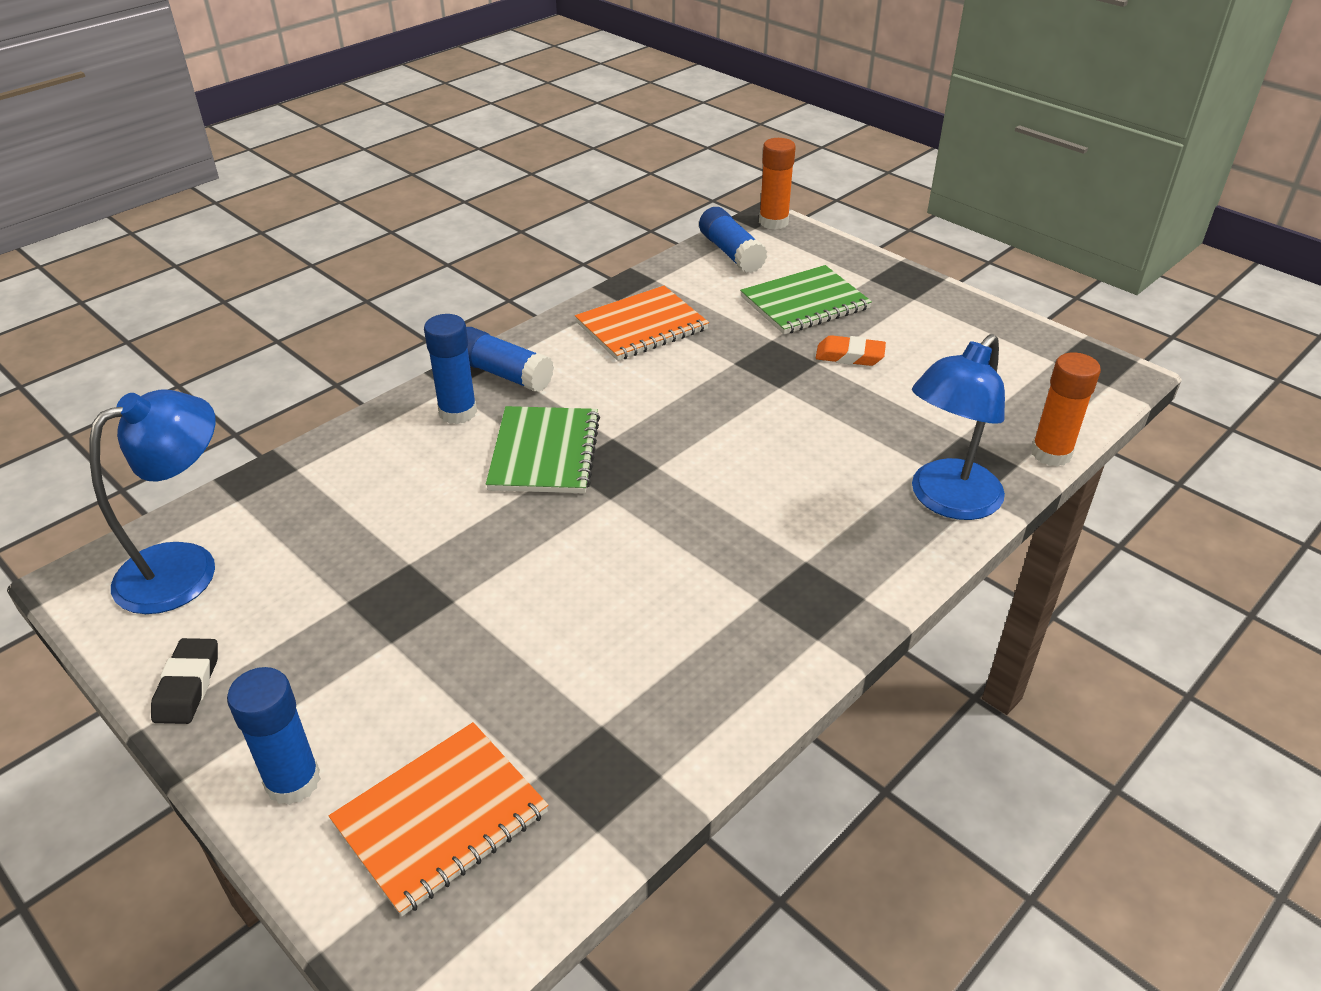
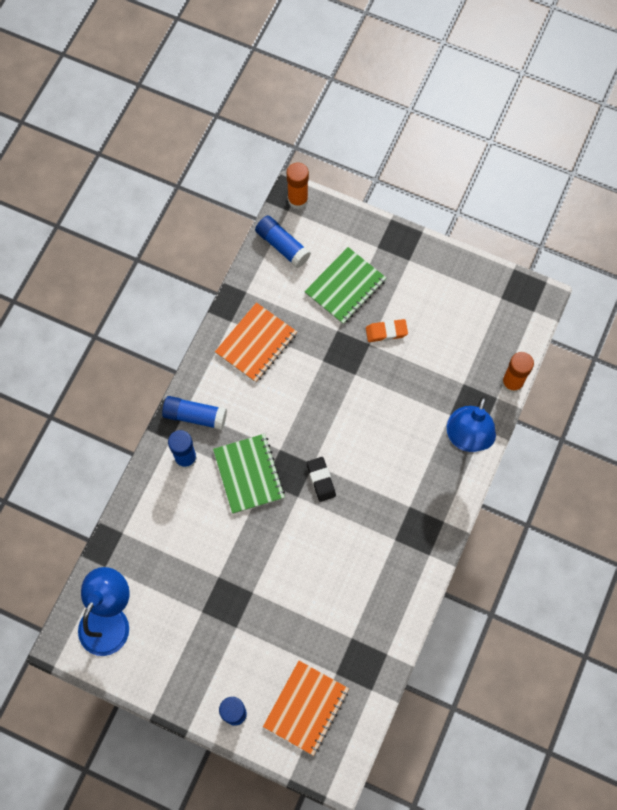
camera: 20 degrees left, 30 degrees up
black eraser [151,638,218,724] -> black eraser moved to [307,457,336,502]

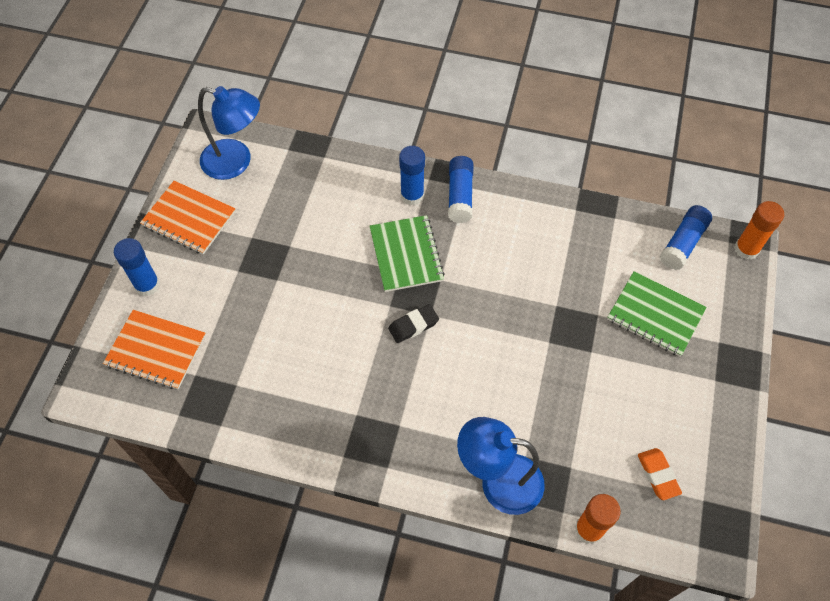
camera: 80 degrees right, 10 degrees down
green notebook [213,434,285,514] -> green notebook turned 75 degrees counterclockwise [370,215,445,292]
orange notebook [215,302,297,382] -> orange notebook moved to [140,181,236,255]
orange eraser [366,319,408,342] -> orange eraser moved to [638,448,682,500]

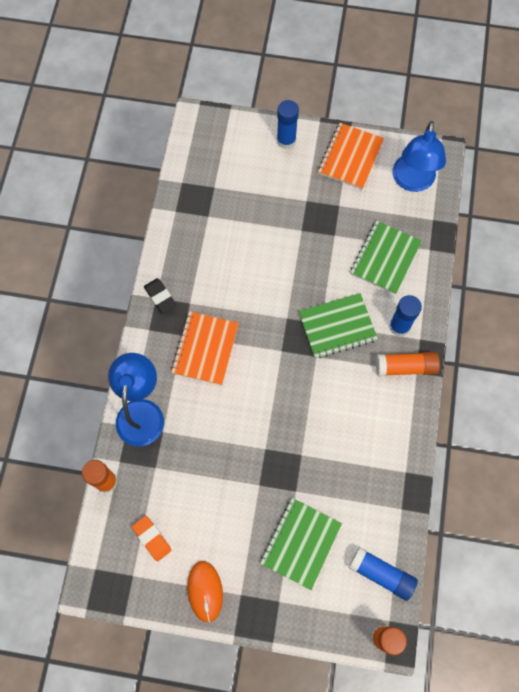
camera: 85 degrees right, 10 degrees up
orange notebook [103,310,206,389] -> orange notebook moved to [171,311,239,385]
black eraser [388,304,439,343] -> black eraser moved to [144,278,177,314]
blue glue stick [448,156,473,223] -> orange glue stick [376,352,440,376]
orange eraser [638,448,682,500] -> orange eraser turned 75 degrees clockwise [132,516,172,561]
none -> orange mouse [187,561,223,623]
none -> green notebook [350,221,422,294]

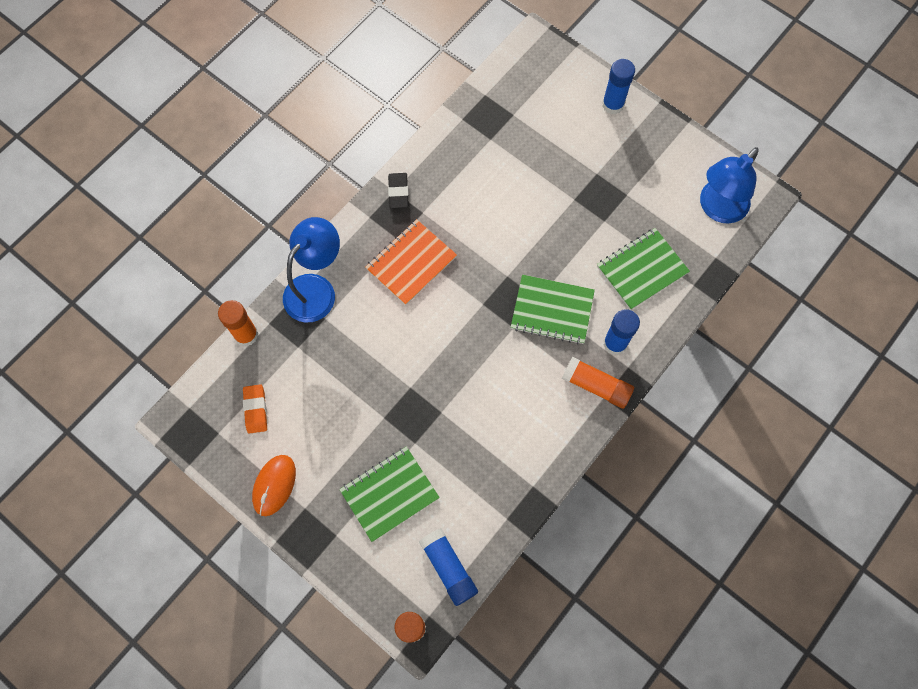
camera: 30 degrees right, 0 degrees up
orange notebook [318,123,384,189] -> none

